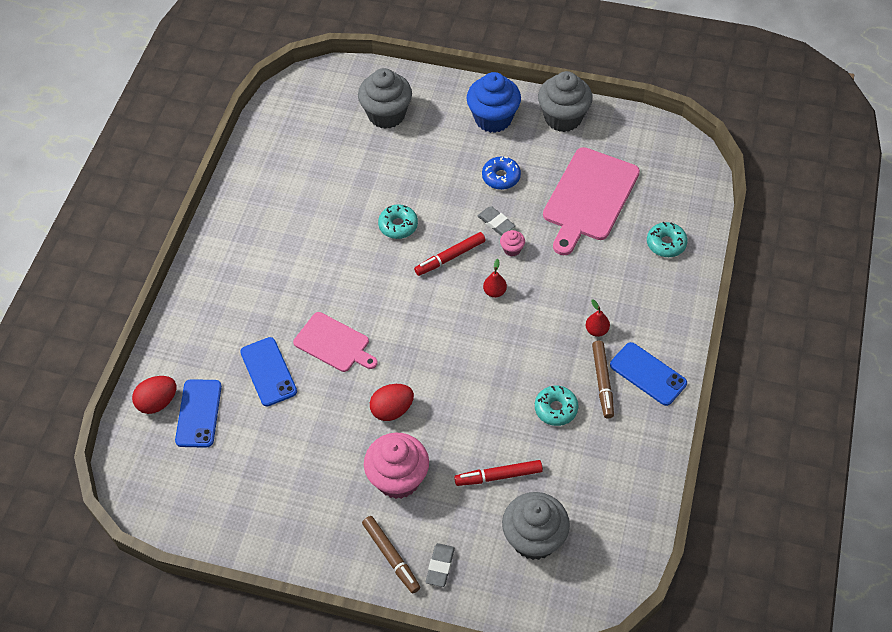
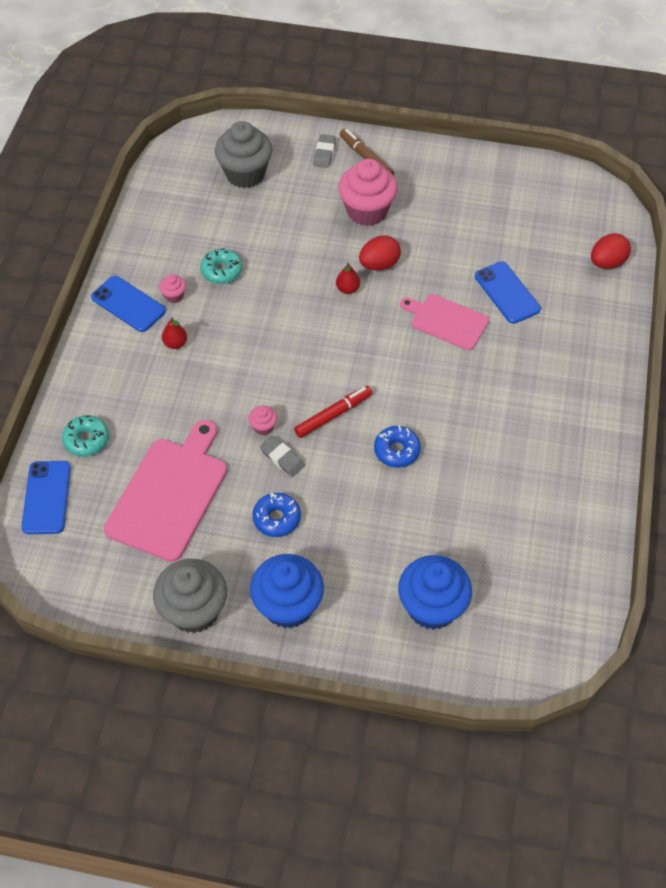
camera: 175 degrees right, 0 degrees up
blue phone [175,379,222,448] -> blue phone moved to [21,461,71,534]
grey cupcake [358,68,412,129] -> blue cupcake [398,555,472,630]
turquoise donut [378,204,418,239] -> blue donut [374,426,421,468]
red marker [454,460,543,486] -> none
red pear [483,259,507,298] -> red pear moved to [336,263,360,294]
brown marker [592,341,614,418] -> pink cupcake [159,274,186,303]

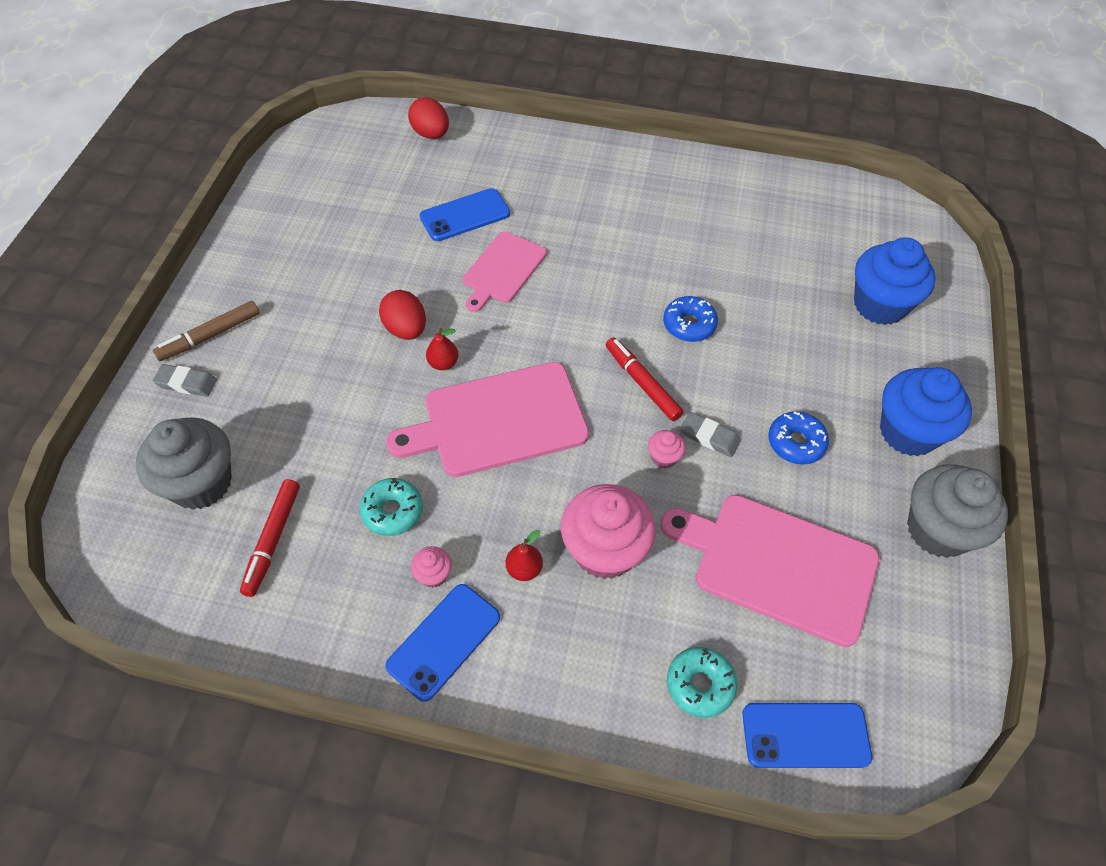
camera: 90 degrees left, 0 degrees up
grey eraser [260,436,305,477] -> grey eraser turned 75 degrees clockwise [681,412,741,457]
pink cupcake [339,159,397,226] -> pink cupcake moved to [561,484,656,579]
none -> red marker [240,479,300,597]
none -> pink cutting board [386,362,589,477]

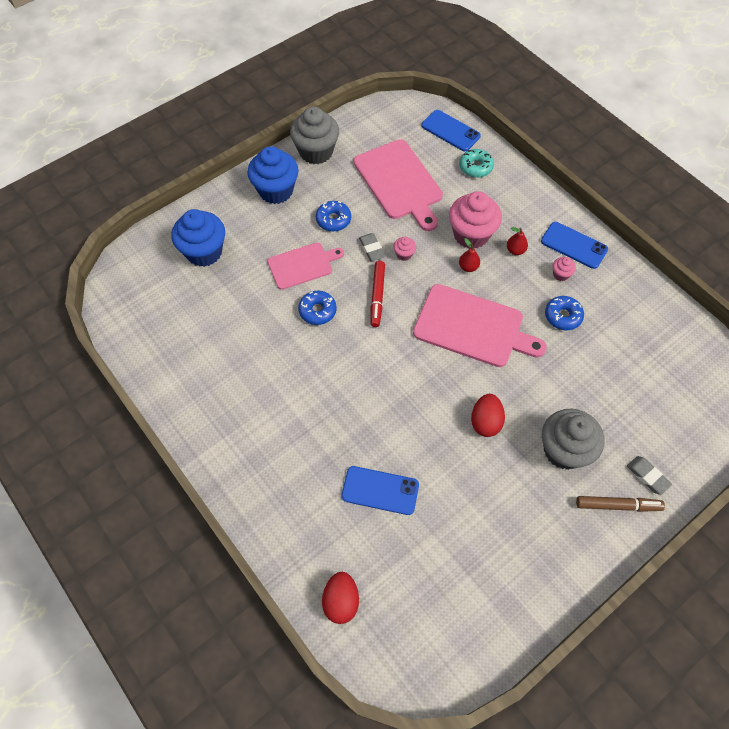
camera: 140 degrees left, 5 degrees up
grey cupcake [136,417,232,510] -> grey cupcake moved to [542,409,604,470]
red marker [240,479,300,597] -> none
turquoise donut [359,478,423,536] -> blue donut [545,296,584,330]
blue phone [385,584,500,702] -> blue phone turned 45 degrees clockwise [541,222,608,269]
red pear [426,328,459,370] -> red pear moved to [459,238,480,272]
pink cutting board [463,232,547,312] -> pink cutting board moved to [268,243,344,290]

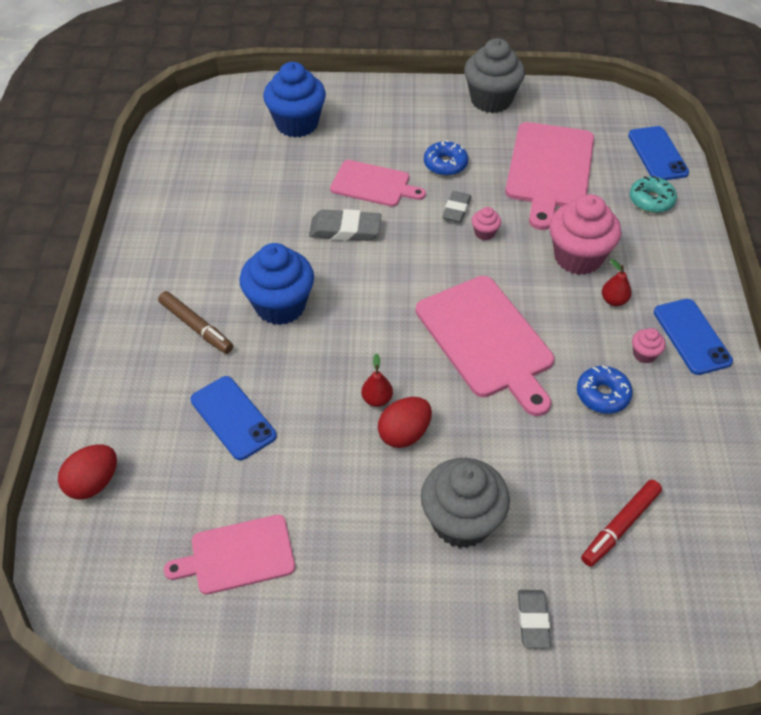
camera: 40 degrees right, 10 degrees down
blue cupcake [247,146,299,204] -> blue cupcake moved to [239,243,314,325]
blue donut [298,291,337,325] -> grey eraser [309,209,382,241]
red marker [371,261,385,327] -> red marker moved to [581,480,662,567]
red pear [459,238,480,272] -> red pear moved to [361,354,393,407]
brown marker [576,496,665,512] -> brown marker moved to [158,291,233,354]
none -> pink cutting board [164,515,295,595]

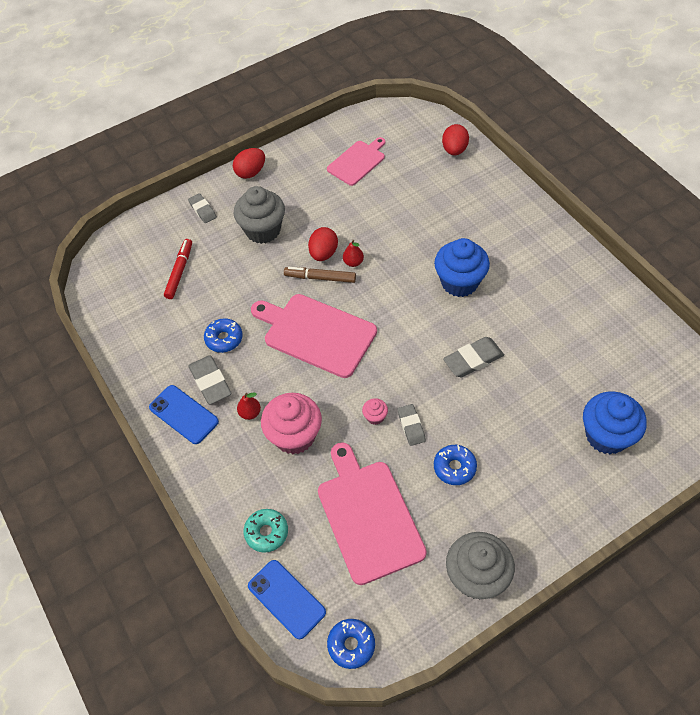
camera: 150 degrees right, 5 degrees up
brown marker [158,291,233,354] -> brown marker moved to [284,267,356,283]
blue phone [191,376,277,460] -> none
pink cutting board [330,160,426,207] -> none
pink cupcake [632,328,666,363] -> grey eraser [189,355,232,405]
none -> red egg [233,148,265,179]
none -> blue donut [327,619,375,669]

